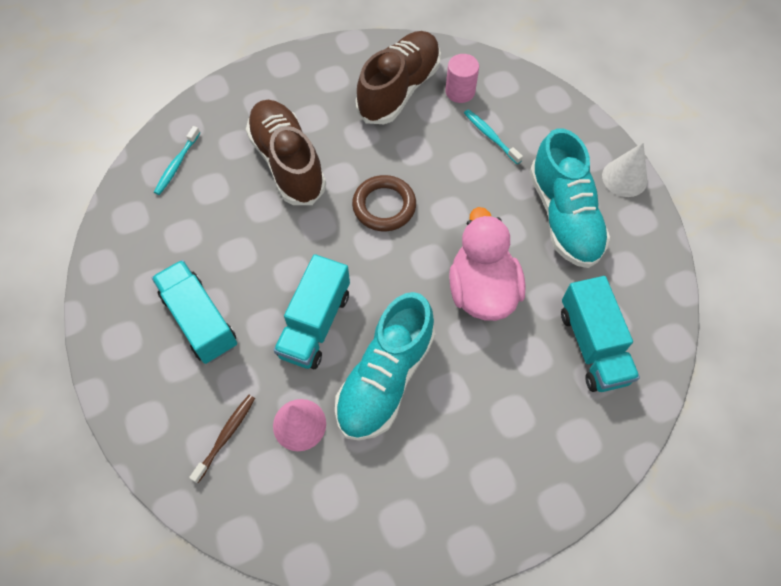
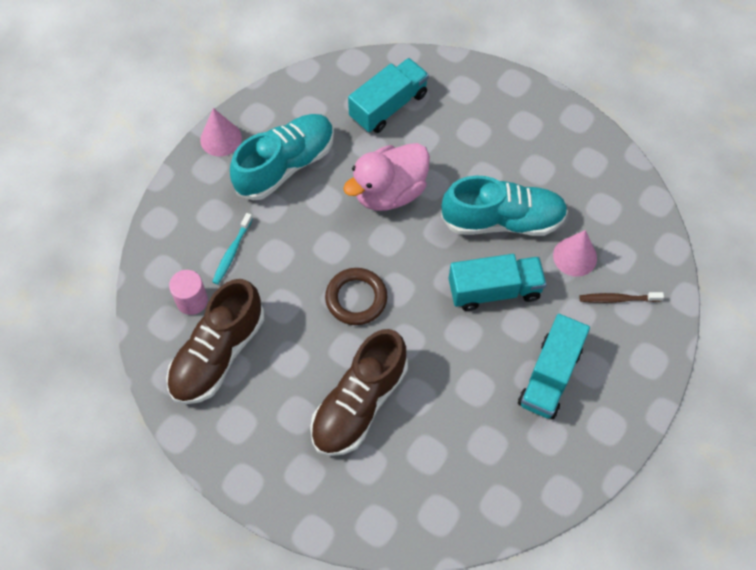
camera: 120 degrees left, 0 degrees up
turquoise toothbrush [154,126,200,195] -> none
brown shoe [356,31,441,124] -> brown shoe turned 60 degrees counterclockwise [166,279,264,404]
white cone [602,143,647,197] -> pink cone [200,108,242,156]

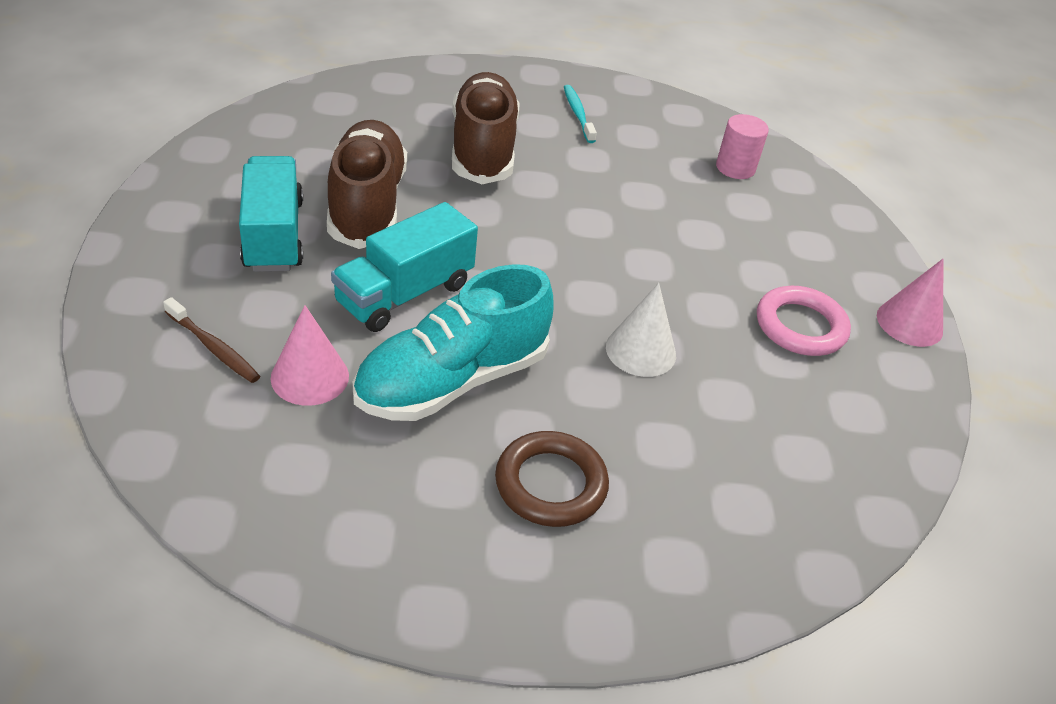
camera: 140 degrees right, 20 degrees down
brown shoe [166,279,264,404] -> brown shoe moved to [327,120,407,249]
turquoise toothbrush [212,213,253,284] -> turquoise toothbrush moved to [564,85,597,143]
turquoise shoe [230,114,334,201] -> pink ring [757,286,851,356]
brown ring [325,268,388,325] -> brown ring moved to [495,431,609,527]
pink duck [343,143,430,211] -> white cone [606,283,676,377]
turquoise truck [348,58,429,133] -> none
brown toothbrush [579,292,664,303] -> brown toothbrush turned 75 degrees clockwise [163,297,260,383]

